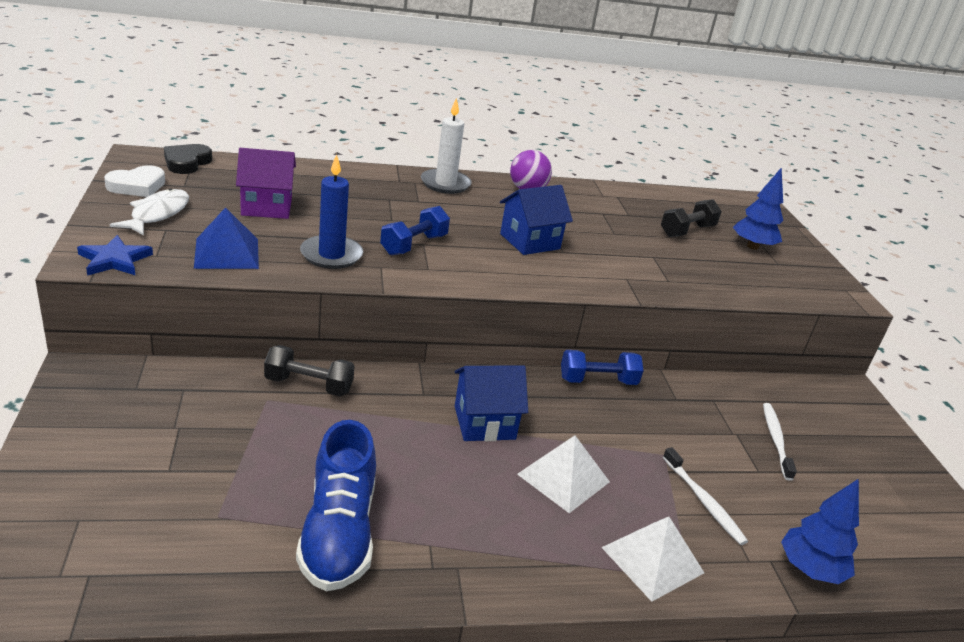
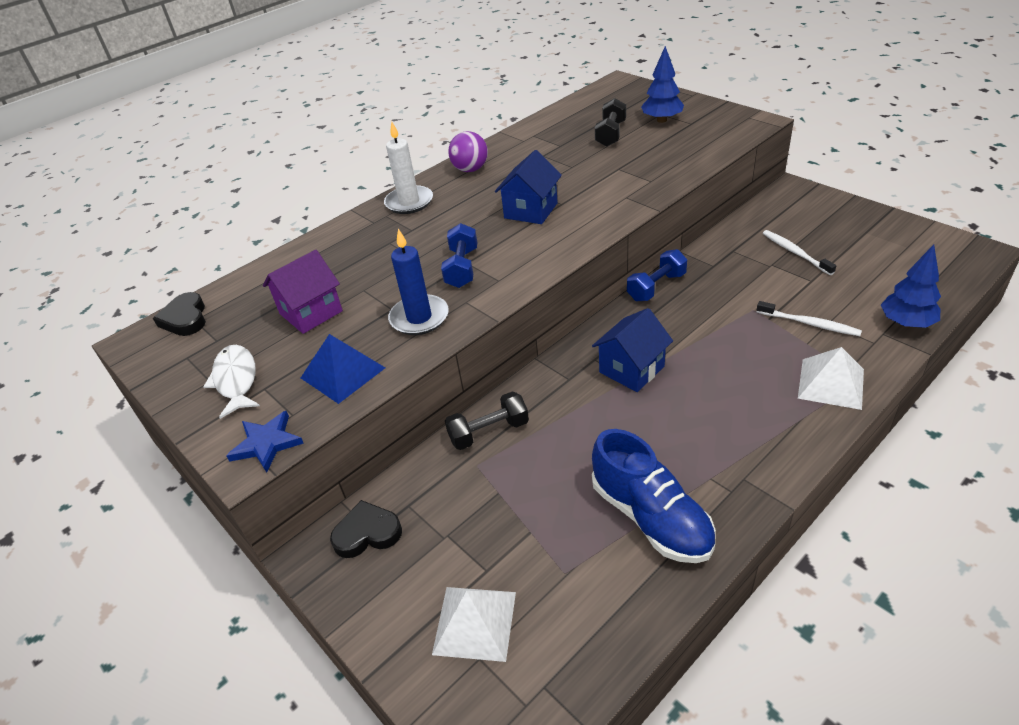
camera: 25 degrees left, 10 degrees up
white heart [104,165,165,197] -> none
white pyramid [517,435,610,513] -> white pyramid moved to [432,587,516,662]
none -> black heart [330,500,402,558]

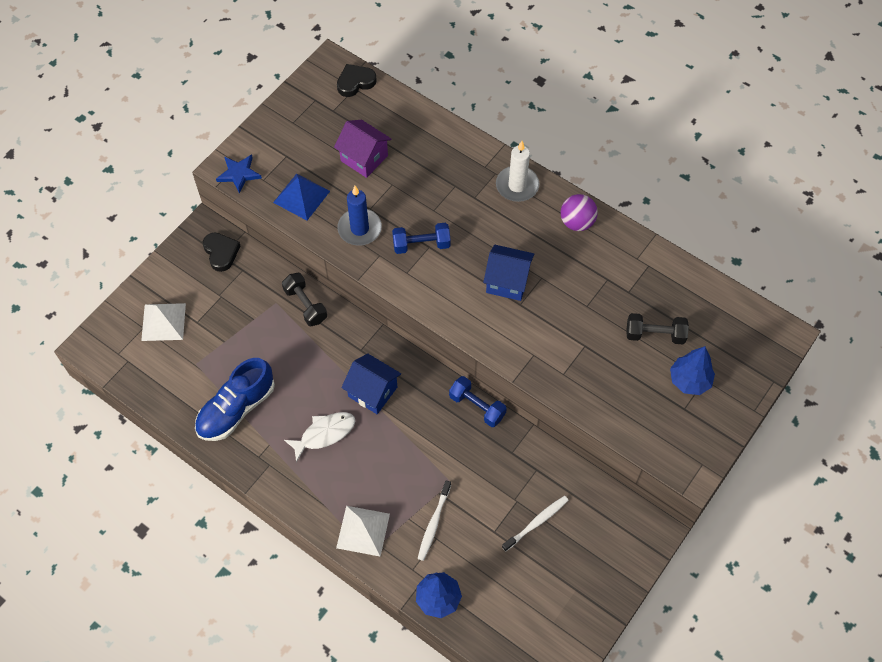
camera: 75 degrees right, 20 degrees up
white fish [203,345,260,419] -> white fish moved to [284,412,355,462]

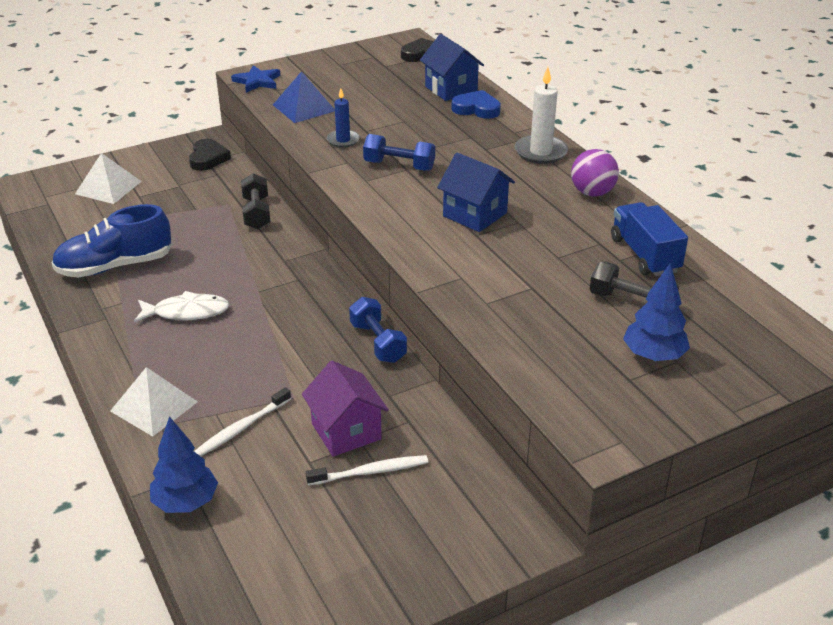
camera: 25 degrees right, 25 degrees down
purple house [334,120,392,178] -> purple house moved to [302,361,389,457]
blue candle [337,186,382,246] -> blue candle [327,88,360,148], size x0.64
blue house [341,353,401,414] -> blue house moved to [420,34,484,101]
none -> blue heart [451,90,501,119]
none -> blue truck [611,202,688,276]

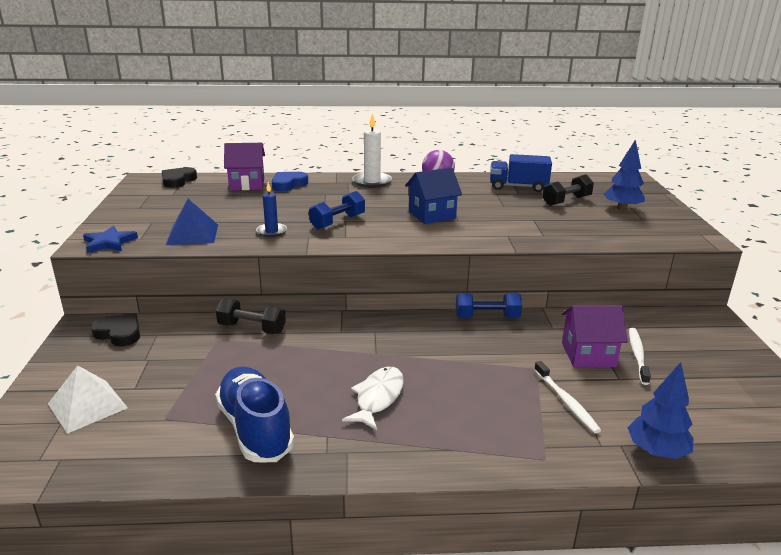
camera: 65 degrees left, 10 degrees down
blue shoe [51,204,172,278] -> blue shoe turned 150 degrees clockwise [215,366,294,462]
white pyramid [110,367,198,437] -> none
blue house [420,34,484,101] -> purple house [224,143,265,190]

